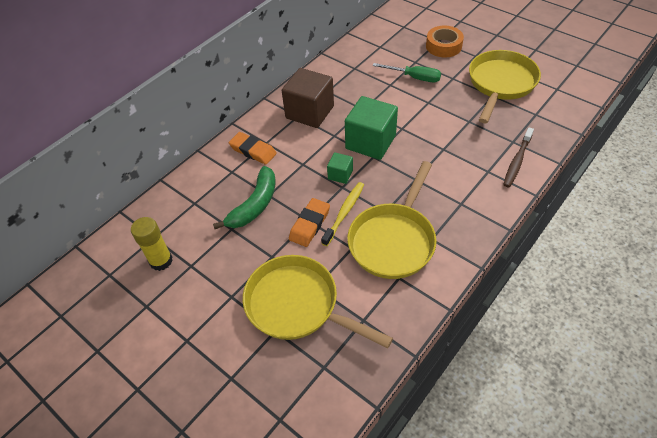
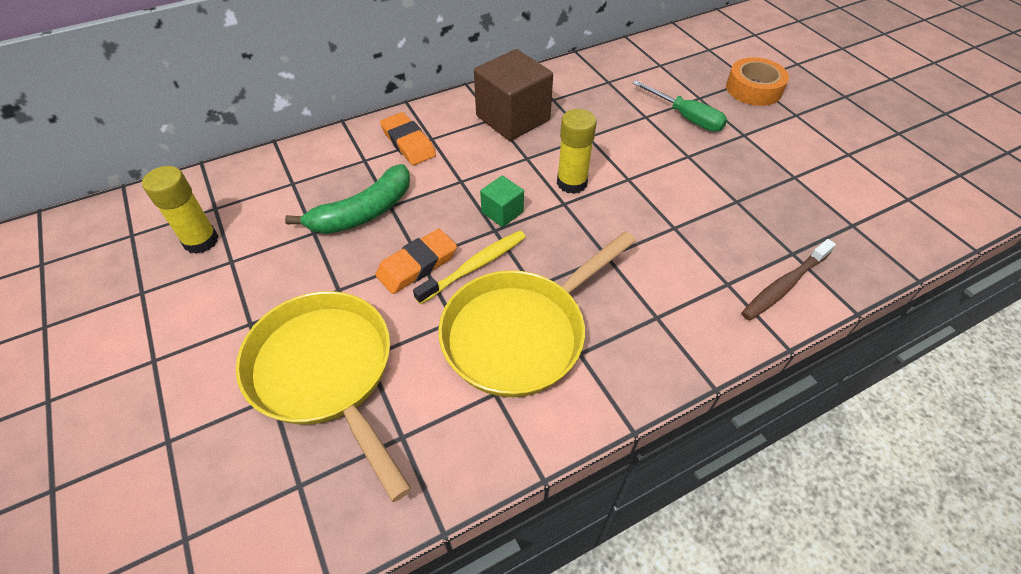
camera: 20 degrees right, 0 degrees up
green cube [345,96,398,160] -> yellow glue stick [557,109,597,194]
yellow pan [469,50,541,123] -> none

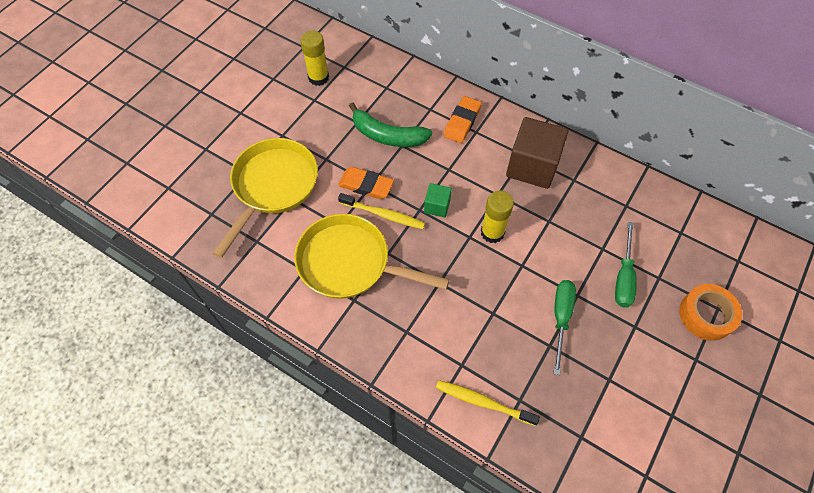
camera: 60 degrees right, 10 degrees up
brown toothbrush [741,239,836,320] -> yellow toothbrush [436,380,540,426]
none -> green screwdriver [553,280,576,375]

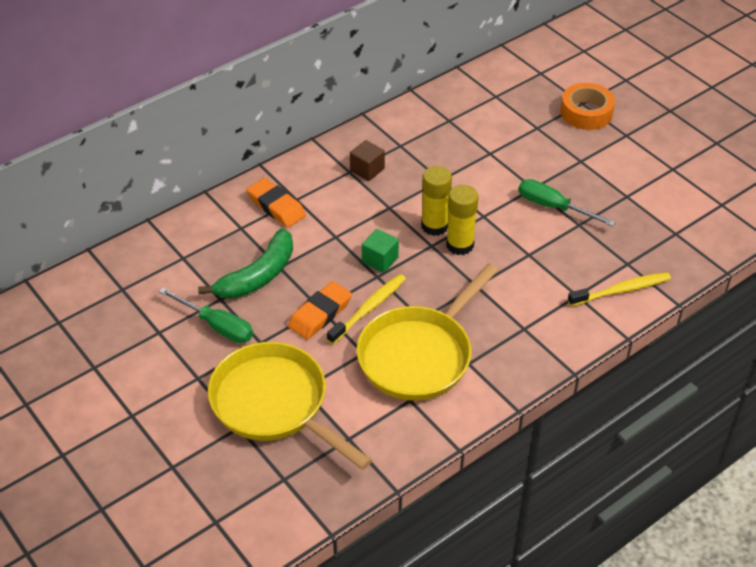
camera: 70 degrees left, 15 degrees down
yellow glue stick [300,31,329,86] -> yellow glue stick moved to [446,185,479,255]
yellow toothbrush [436,380,540,426] -> yellow toothbrush turned 150 degrees counterclockwise [568,272,671,306]
brown cube [506,117,568,189] -> brown cube [350,140,385,181], size x0.49
green screwdriver [615,222,637,307] -> green screwdriver moved to [159,287,253,343]

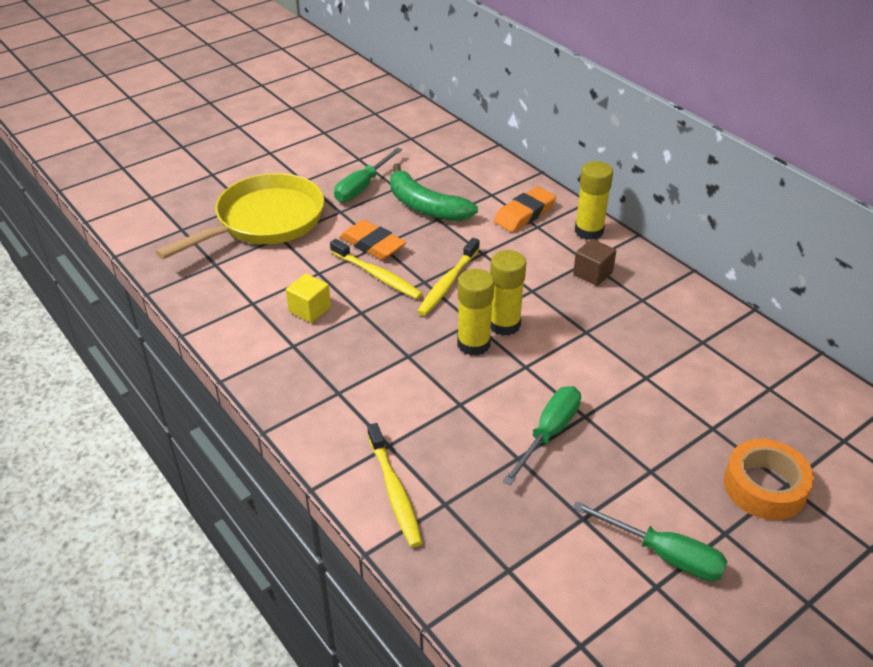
camera: 90 degrees right, 5 degrees down
yellow pan [356,263,499,401] -> yellow cube [286,273,331,323]
green cube [362,229,399,273] -> yellow toothbrush [417,238,480,316]
none -> green screwdriver [573,501,728,581]
none -> yellow glue stick [575,161,613,240]

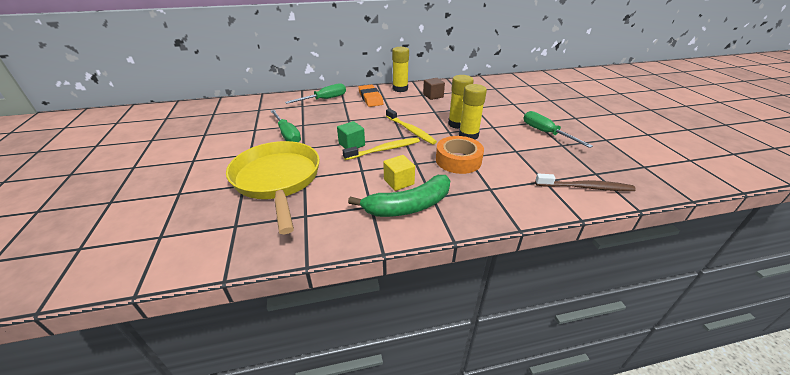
camera: 65 degrees left, 5 degrees down
orange eraser [340,220,406,260] -> green cube [337,121,365,149]
yellow toothbrush [367,423,423,547] -> brown toothbrush [535,173,636,191]
green banana [390,163,478,221] -> green banana moved to [348,175,450,217]
green screwdriver [573,501,728,581] -> green screwdriver moved to [285,83,346,104]
orange tape [724,439,814,520] -> orange tape moved to [436,136,484,174]

